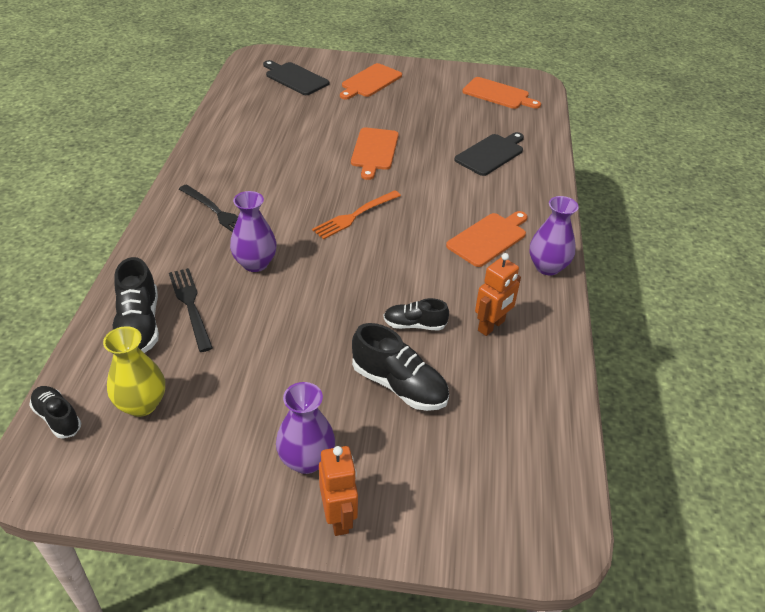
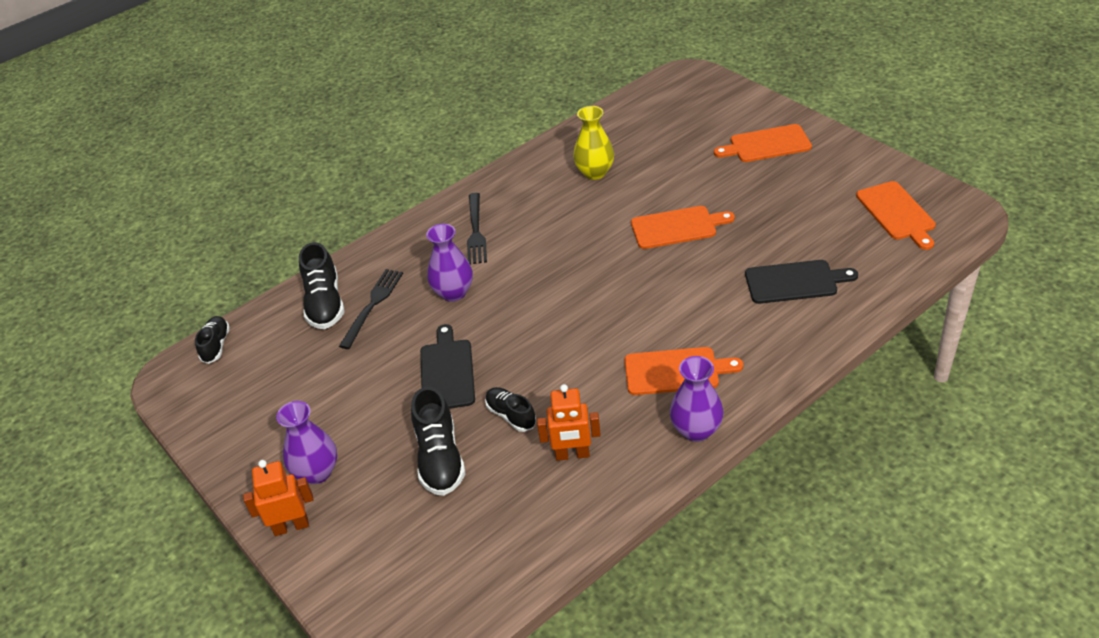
camera: 50 degrees right, 0 degrees up
yellow vase [103,326,165,417] -> yellow vase moved to [573,106,614,180]
black shoe [113,257,159,353] -> black shoe turned 45 degrees counterclockwise [299,242,345,329]
black cutting board [263,60,329,95] -> black cutting board moved to [420,324,475,409]
orange fork [312,190,401,239] -> none
orange robot [319,446,358,536] -> orange robot turned 135 degrees counterclockwise [243,460,313,536]
orange cutting board [351,127,399,180] -> orange cutting board turned 150 degrees counterclockwise [631,206,735,249]

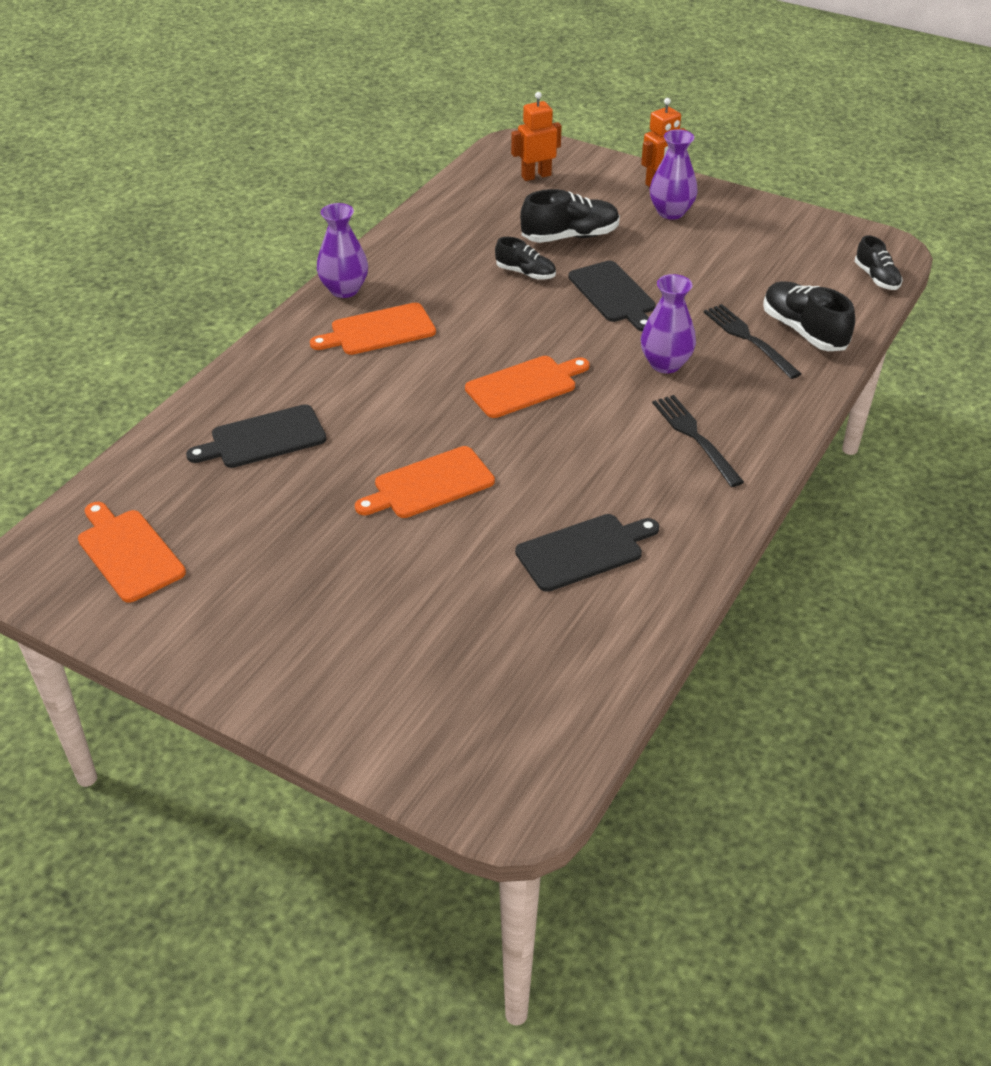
camera: 155 degrees right, 0 degrees up
black fork [339,269,403,349] -> black fork turned 150 degrees clockwise [704,304,802,379]
black shoe [411,387,466,496] -> black shoe turned 105 degrees clockwise [520,189,620,243]
orange robot [537,384,601,461] -> orange robot moved to [511,92,562,181]
yellow vase [573,106,614,180] -> black cutting board [515,514,659,592]
orange cutting board [714,124,812,162] -> orange cutting board moved to [465,356,590,418]

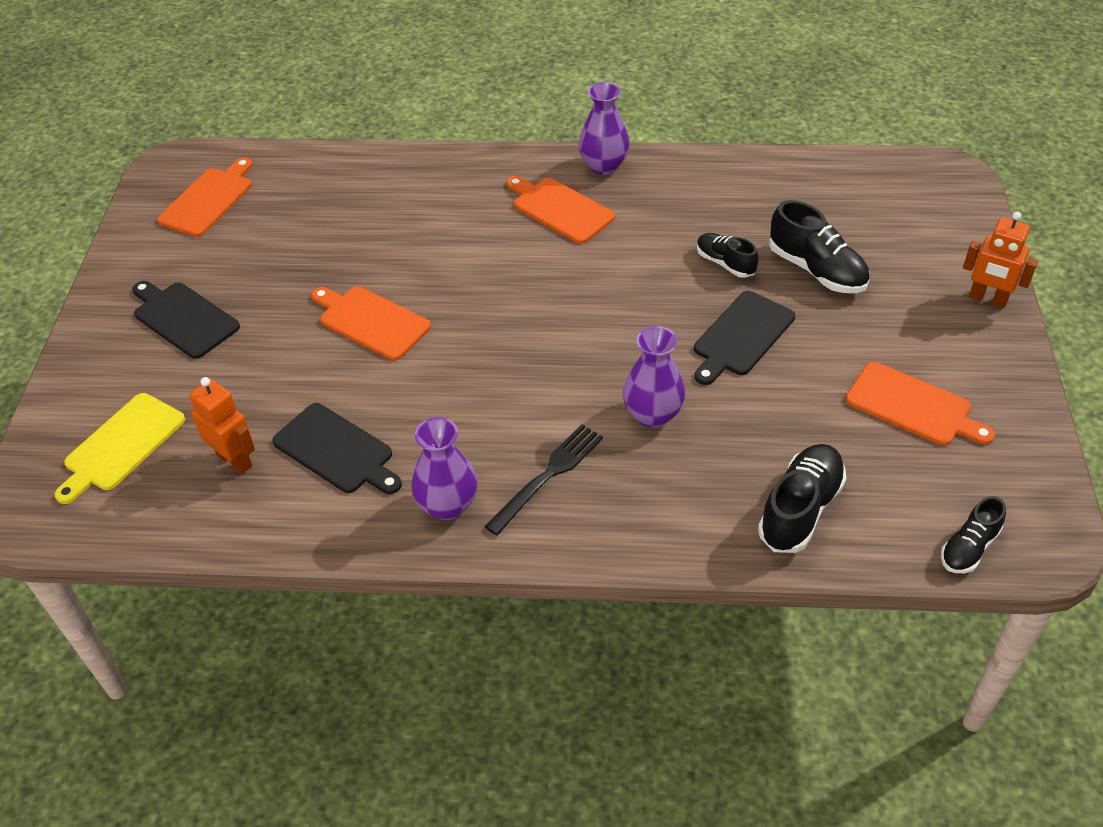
camera: 65 degrees right, 5 degrees up
black cutting board [186,404,326,468] -> black cutting board moved to [132,281,240,359]
orange cutting board [465,356,590,418] -> orange cutting board moved to [846,362,995,446]
black shoe [495,237,556,279] -> black shoe turned 135 degrees clockwise [697,233,758,278]
orange robot [511,92,562,181] -> orange robot moved to [189,377,255,474]
purple vase [650,129,698,220] -> purple vase moved to [411,417,477,520]
black fork [704,304,802,379] -> none
none -> yellow cutting board [54,393,185,504]

